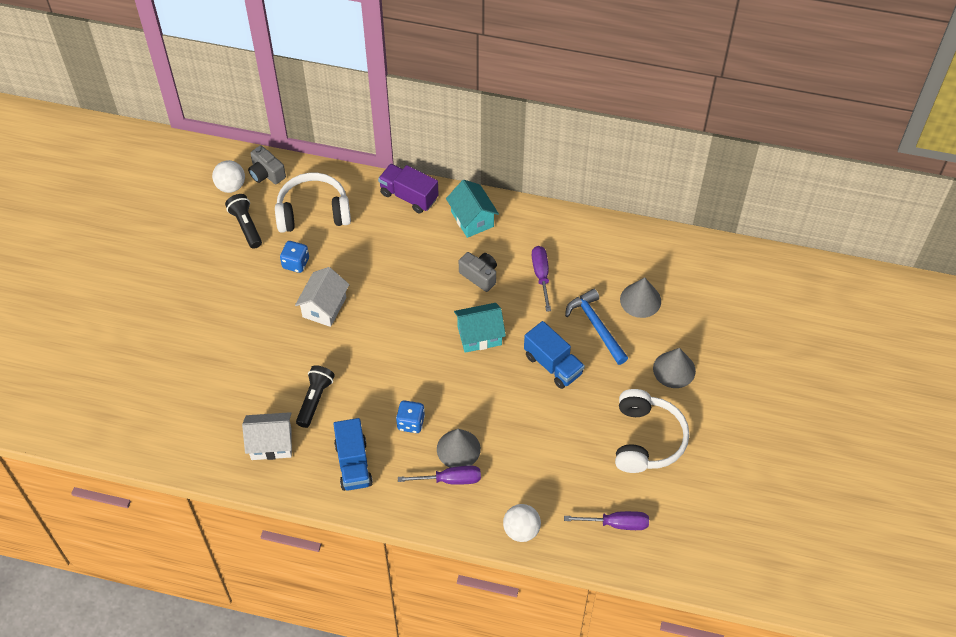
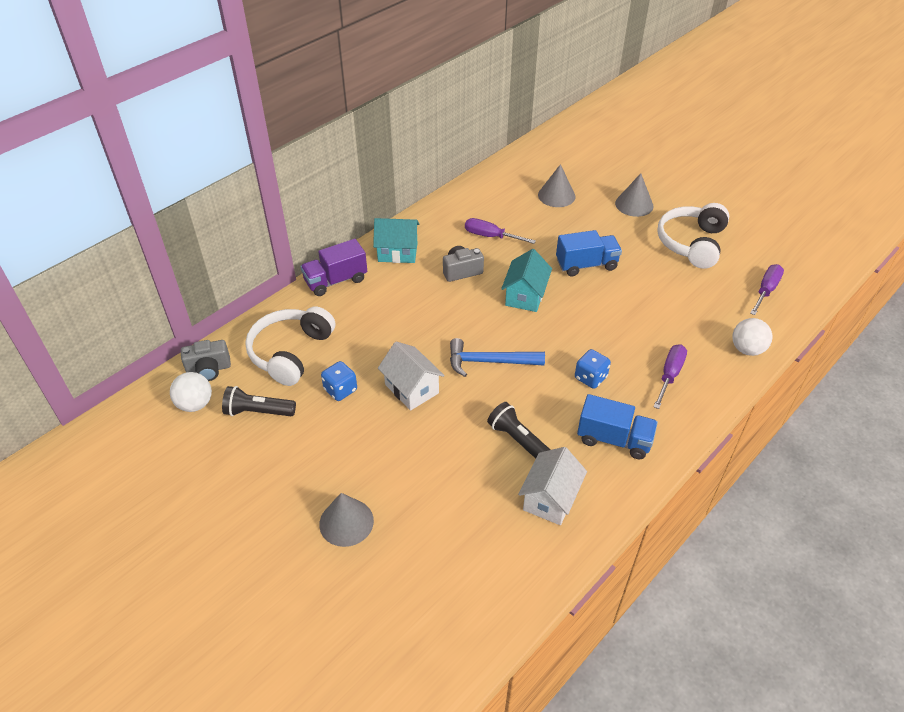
camera: 60 degrees left, 10 degrees down
grey cone [437,429,481,468] -> grey cone moved to [319,493,374,547]
blue hammer [565,289,628,365] -> blue hammer moved to [450,338,545,377]
white headphones [615,389,689,473] -> white headphones turned 105 degrees counterclockwise [657,203,729,269]

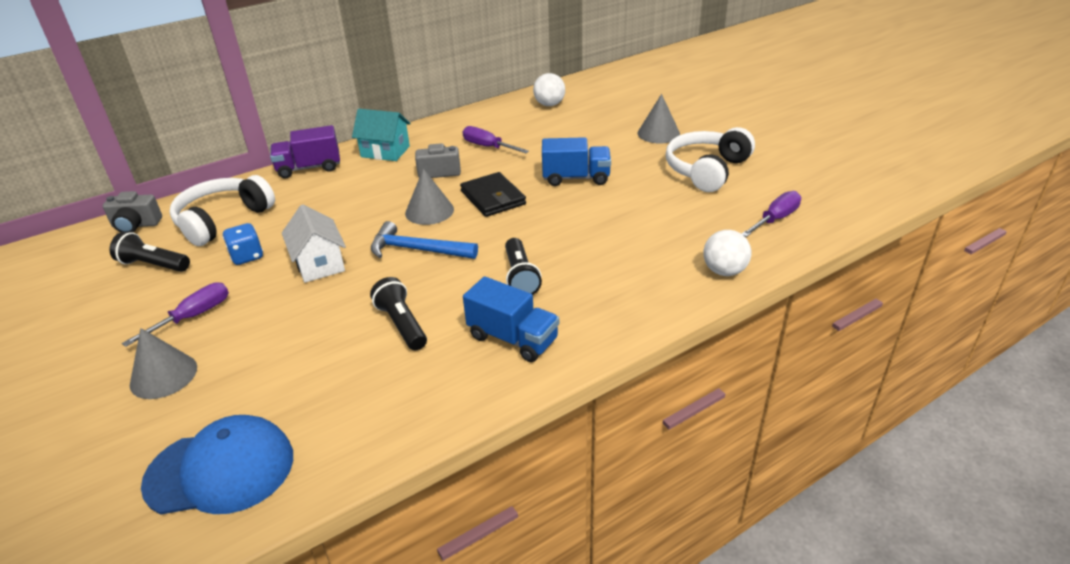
camera: 15 degrees right, 10 degrees down
white ball [170,372,212,412] -> white ball moved to [533,73,565,106]
turquoise house [501,249,552,312] -> black wallet [460,172,526,217]
white house [518,447,587,525] -> none
grey cone [538,164,575,207] -> grey cone moved to [405,168,454,225]
blue dice [575,349,611,389] -> black flashlight [505,238,542,295]
purple screwdriver [654,344,687,409] -> purple screwdriver moved to [122,282,229,347]
none -> blue cap [141,415,293,515]

